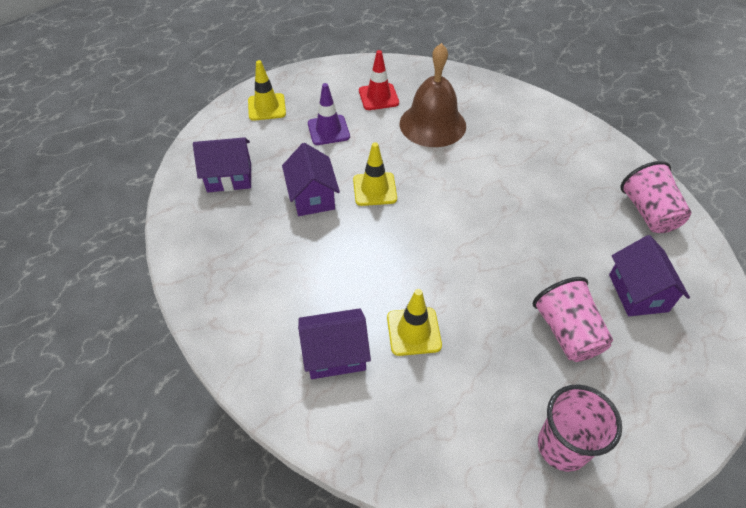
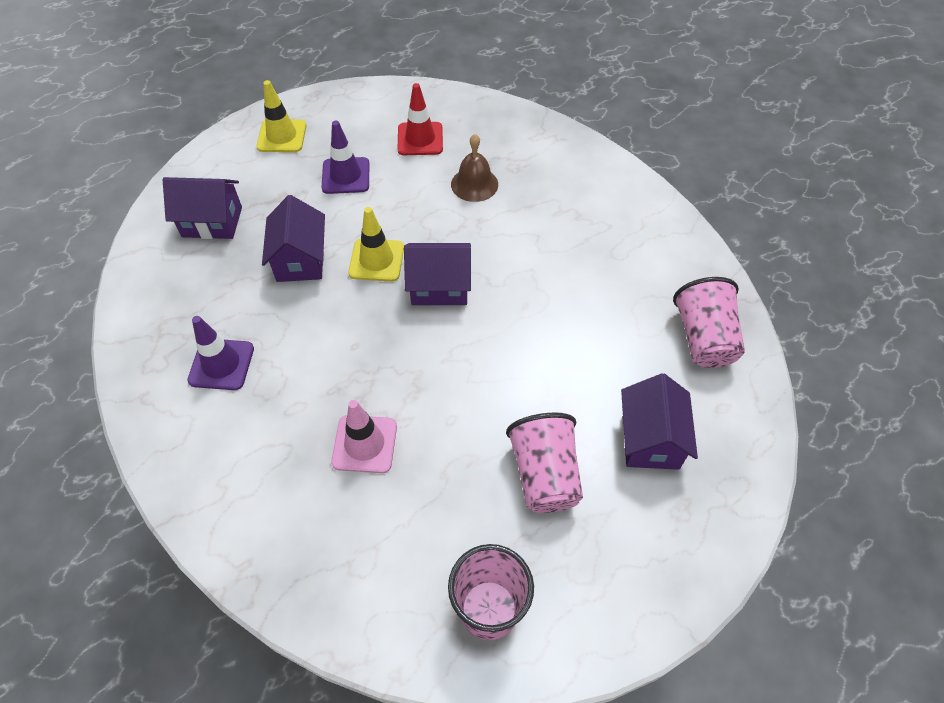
camera: 10 degrees right, 5 degrees up
purple house [298,308,371,379] -> purple house moved to [404,243,471,305]
yellow traffic cone [387,289,442,356] -> pink traffic cone [331,400,397,473]
brown bell [400,43,466,147] -> brown bell [451,134,498,202], size x0.57
none -> purple traffic cone [187,316,254,390]

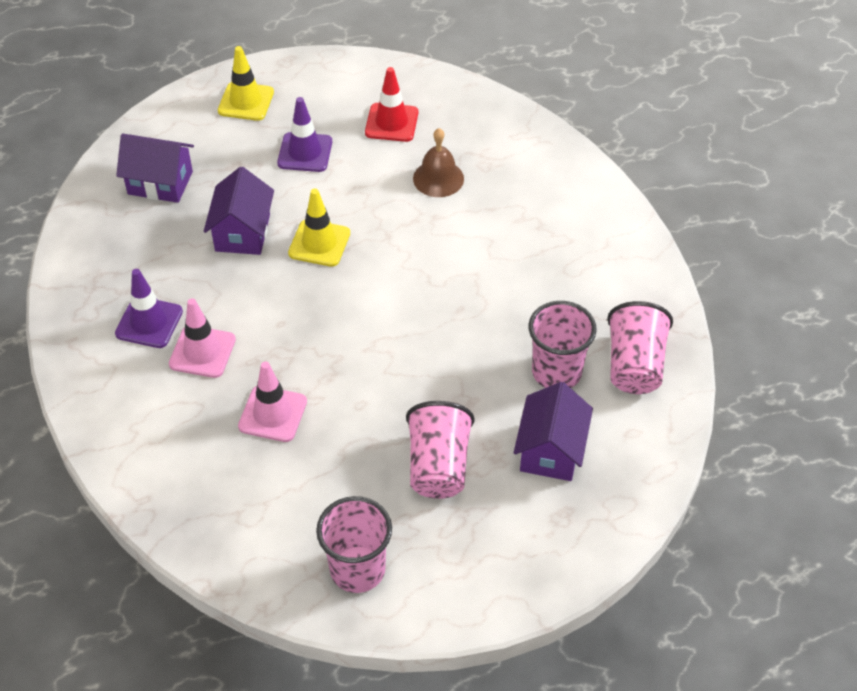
camera: 10 degrees right, 5 degrees down
purple house [404,243,471,305] -> none
none -> pink traffic cone [169,298,236,378]
none -> pink cup [529,301,597,388]

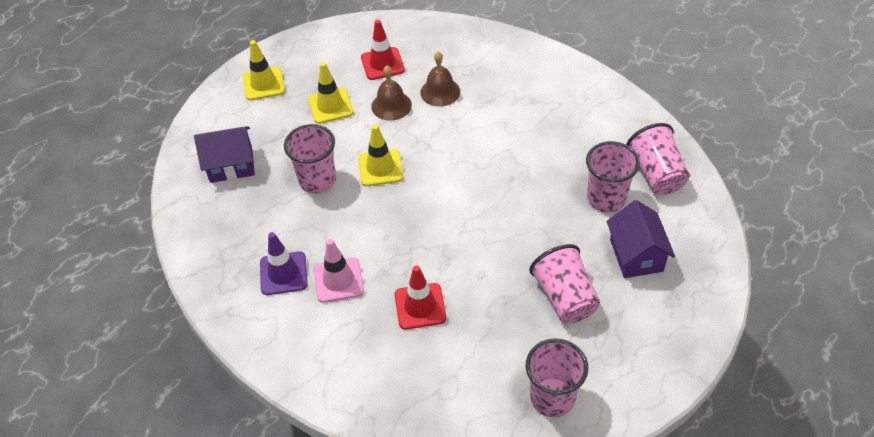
camera: 20 degrees left, 0 degrees up
purple house [204,167,274,255] -> pink cup [284,124,336,193]
pink traffic cone [238,362,307,442] -> red traffic cone [395,265,446,330]
purple traffic cone [277,97,332,172] -> yellow traffic cone [308,62,354,124]
none -> brown bell [371,65,412,121]

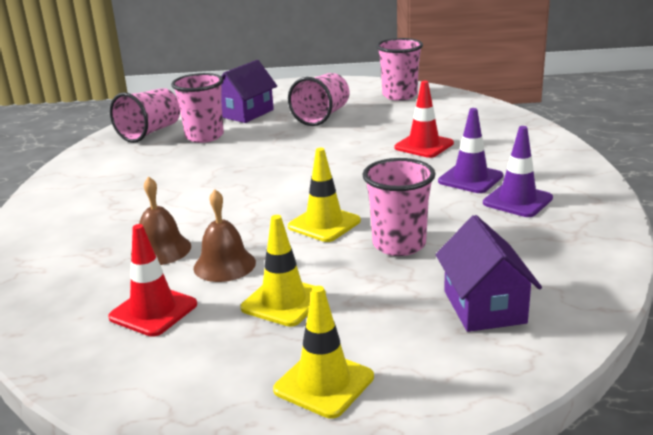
camera: 135 degrees left, 25 degrees down
purple house [194,126,255,183] -> purple house turned 45 degrees clockwise [436,215,542,332]
pink traffic cone [314,239,364,303] -> purple traffic cone [438,108,503,193]

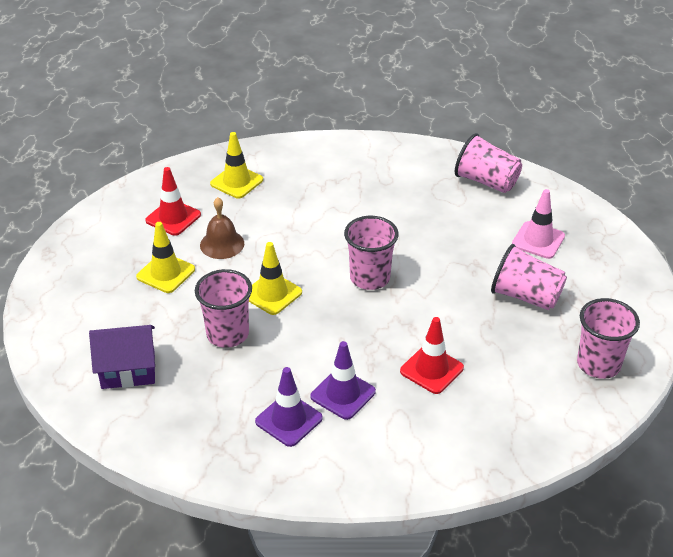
camera: 90 degrees right, 15 degrees up
brown bell [131,176,191,265] -> none
pink cup [171,73,224,143] -> pink cup moved to [344,216,399,290]
purple house [221,60,277,123] -> pink traffic cone [512,189,565,259]
yellow traffic cone [273,286,374,419] -> yellow traffic cone moved to [210,132,263,199]

